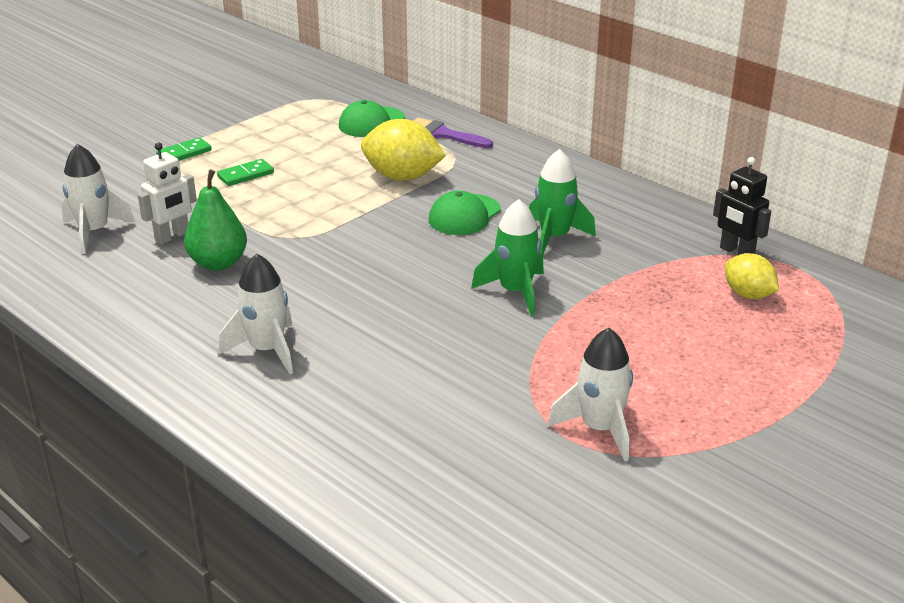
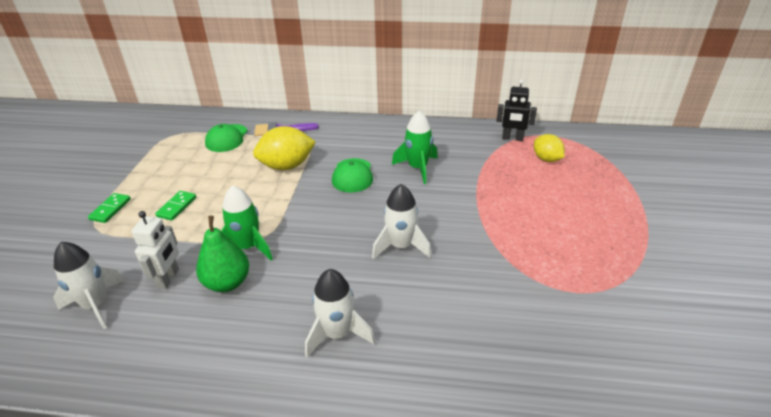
camera: 35 degrees left, 5 degrees up
green rocket [471,199,544,316] -> green rocket moved to [221,185,273,260]
white rocket [547,328,633,462] -> white rocket moved to [372,184,431,259]
yellow lemon [725,253,779,299] -> yellow lemon turned 45 degrees clockwise [534,134,565,162]

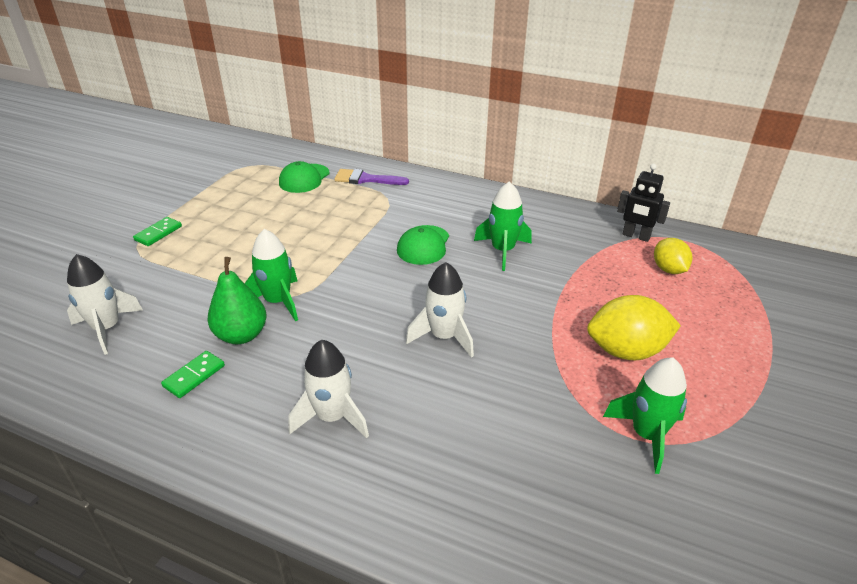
camera: 15 degrees right, 0 degrees up
white robot [131,211,179,289] -> none
green domino [155,191,196,221] -> green domino moved to [161,351,225,398]
yellow lemon [253,126,316,170] -> yellow lemon moved to [587,295,681,360]
none -> green rocket [603,357,687,474]

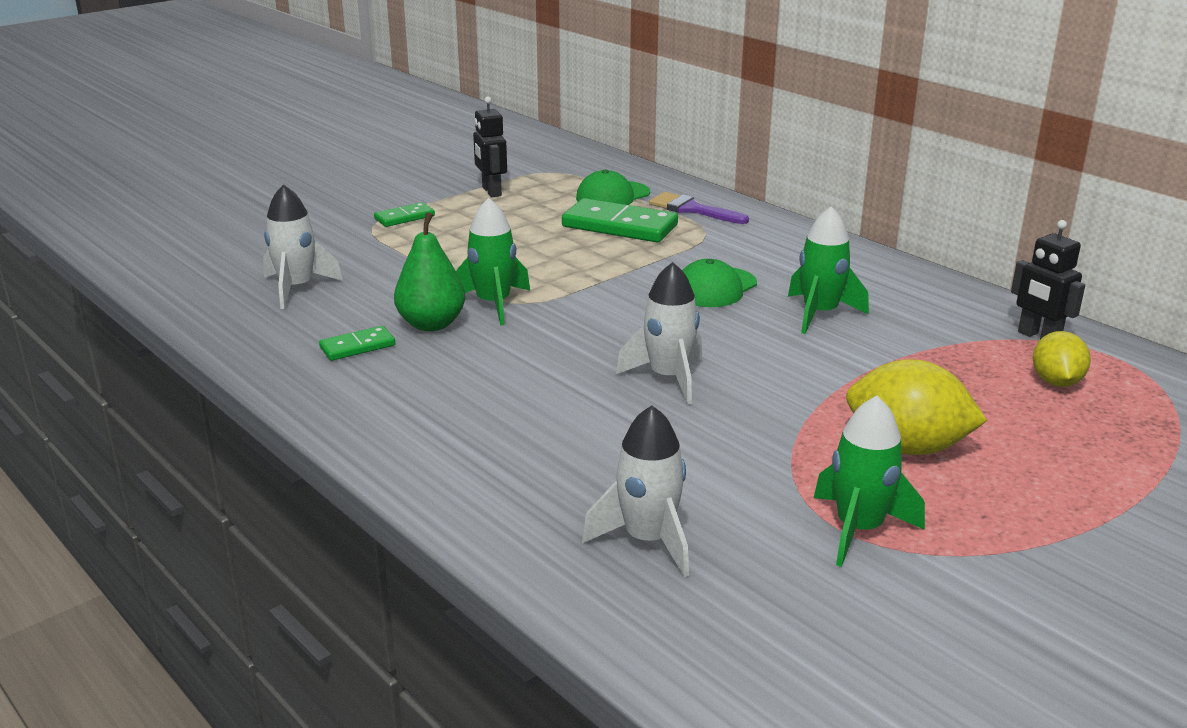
camera: 25 degrees right, 10 degrees down
white rocket [289,340,369,438] -> white rocket moved to [582,405,689,577]
none -> black robot [473,96,507,197]
none -> green domino [562,198,678,242]

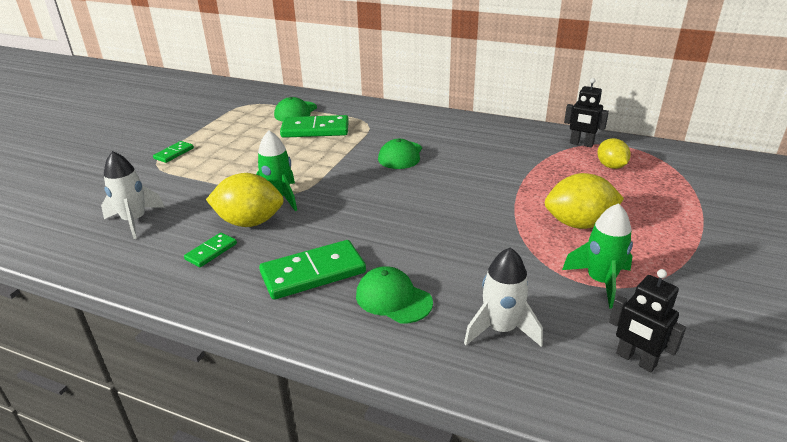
camera: 25 degrees left, 5 degrees up
green pear [394,212,465,331] -> yellow lemon [206,173,284,227]
black robot [473,96,507,197] -> black robot moved to [609,269,686,372]
white rocket [616,262,702,405] -> none
purple brush [649,192,749,224] -> none
green rocket [788,206,869,334] -> none
none -> green domino [259,240,366,300]
none -> green cap [356,266,433,323]

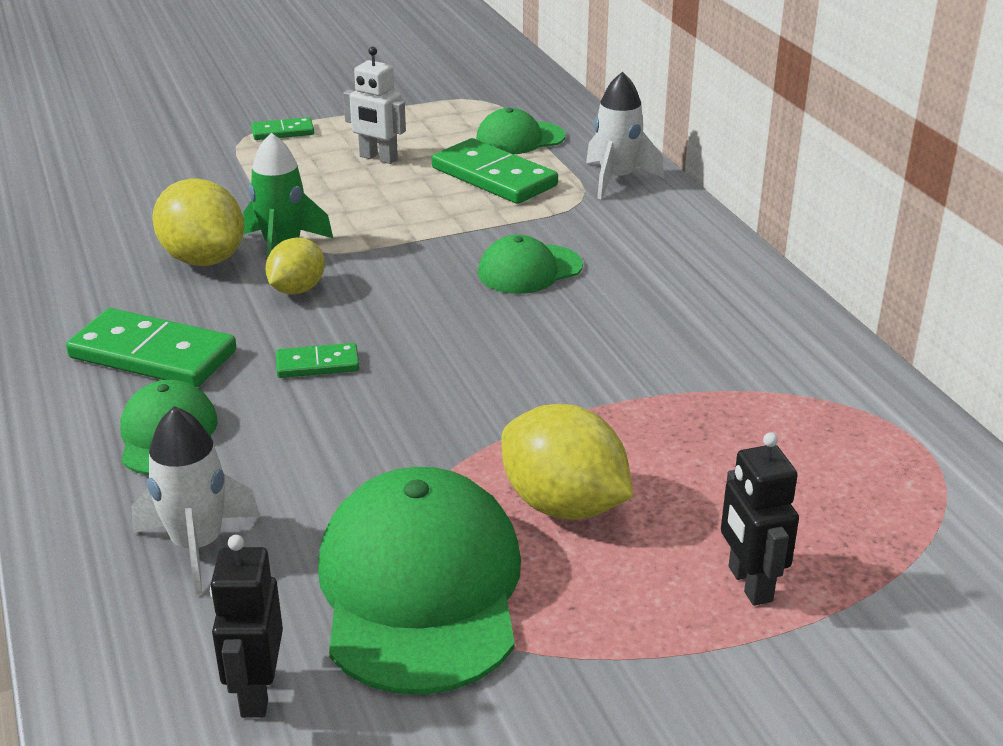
camera: 45 degrees right, 0 degrees up
white rocket [101,151,164,239] -> white rocket moved to [586,72,664,199]
green domino [184,233,237,267] -> green domino moved to [276,343,359,378]
green rocket [562,203,633,309] -> green cap [318,467,521,695]
black robot [564,78,609,148] -> black robot moved to [721,432,799,606]
yellow lemon [597,138,631,169] -> yellow lemon moved to [265,238,325,294]
none -> white robot [343,47,406,164]

